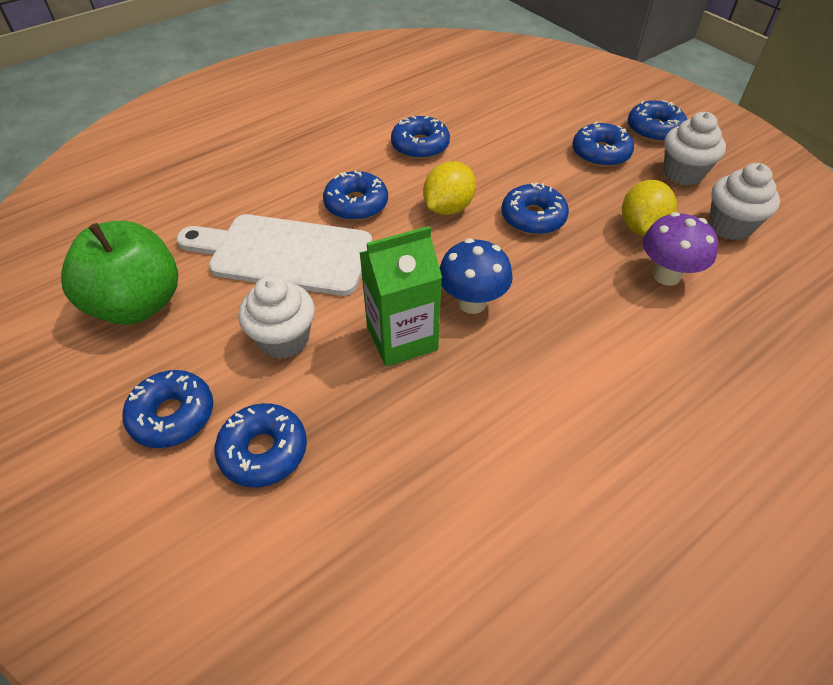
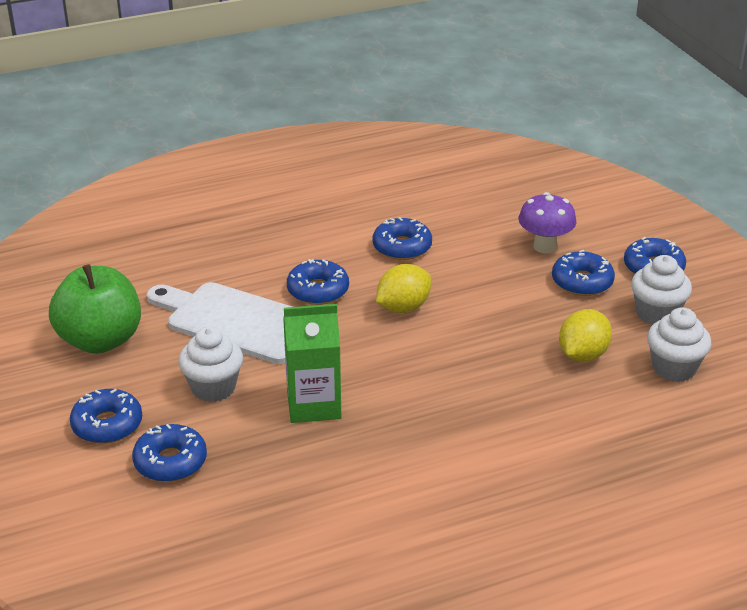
camera: 15 degrees right, 15 degrees down
blue mushroom [440,239,512,314] -> none
blue donut [502,182,569,235] -> none
purple mushroom [643,212,718,286] -> purple mushroom moved to [519,192,576,254]

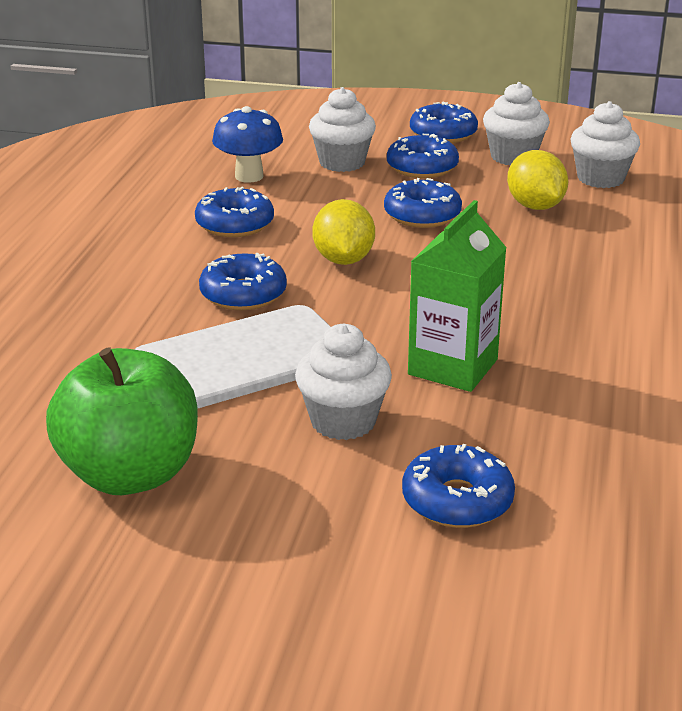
camera: 55 degrees left, 5 degrees down
blue donut [70,389,142,444] -> blue donut moved to [384,178,462,228]
purple mushroom [519,192,576,254] -> white cupcake [309,87,376,172]
none -> blue mushroom [212,106,283,183]

